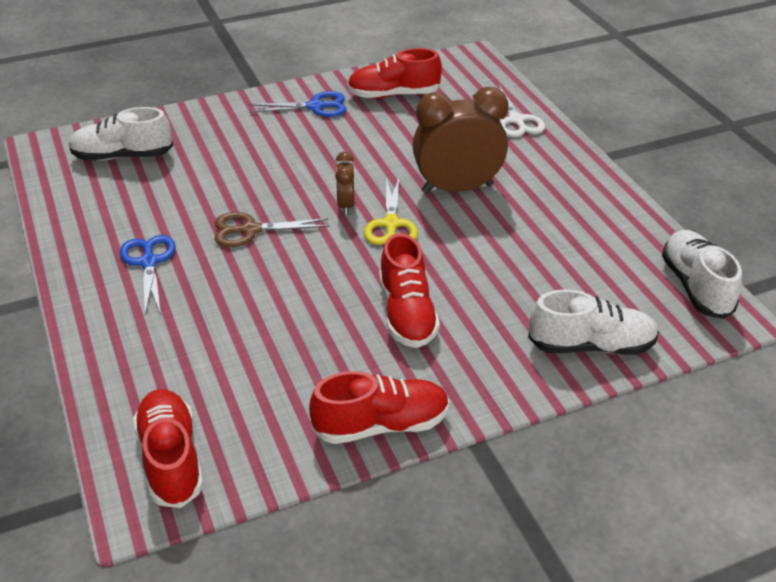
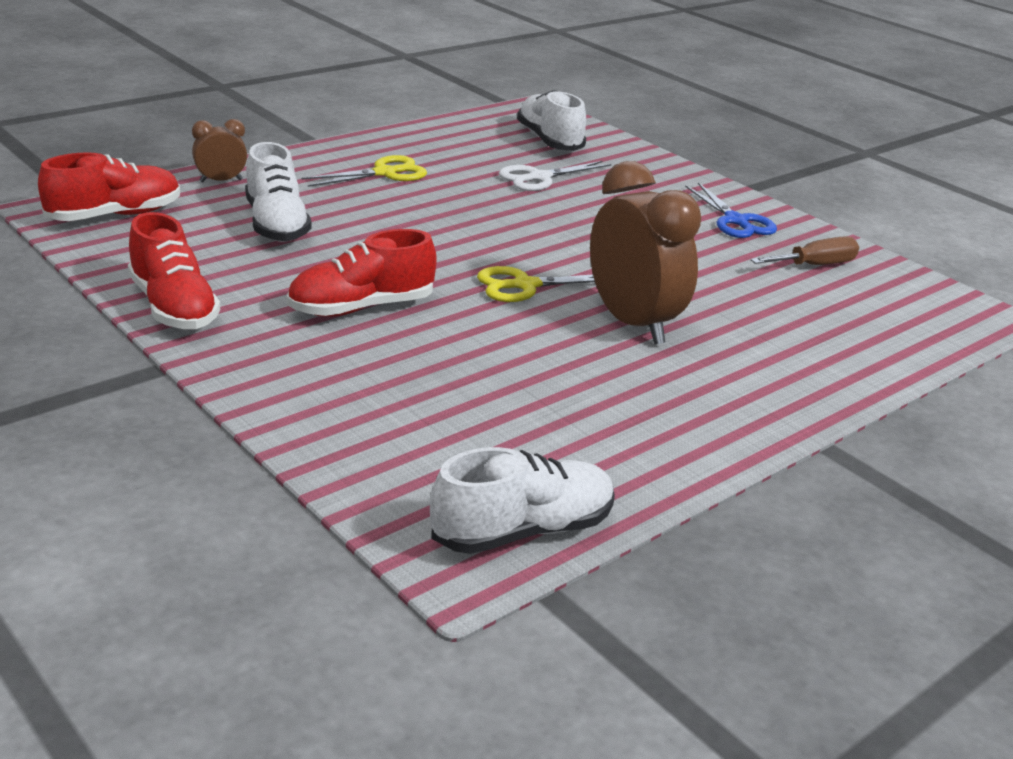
camera: 70 degrees right, 10 degrees down
blue scissors [120,235,176,315] -> yellow scissors [302,155,427,187]
brown scissors [214,212,329,247] -> none
brown clock [335,152,354,215] -> brown clock moved to [192,119,247,182]
red shoe [347,48,442,99] -> brown screwdriver [751,236,859,265]
white scissors [498,84,545,137] -> white scissors moved to [499,161,611,191]
white shoe [528,289,659,355] -> white shoe moved to [245,142,312,242]

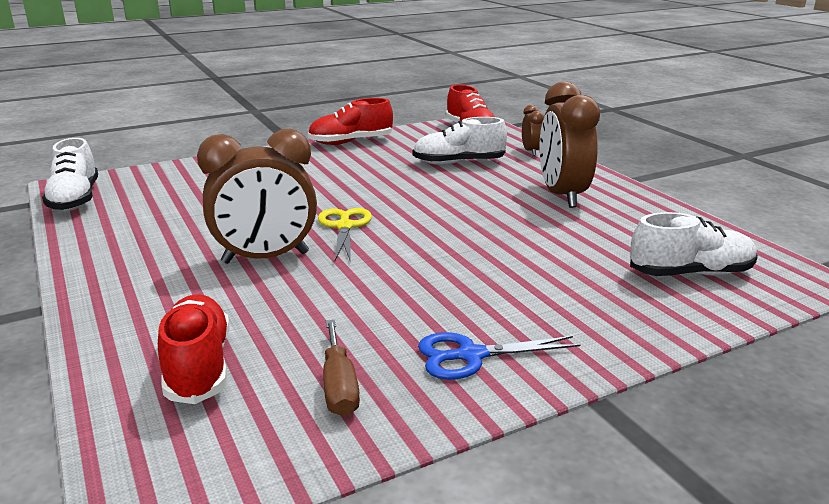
camera: 105 degrees right, 5 degrees down
red shoe [287,229,437,317] -> red shoe moved to [158,295,229,404]
yellow scissors [302,155,427,187] -> brown clock [539,81,600,208]
white scissors [499,161,611,191] -> none

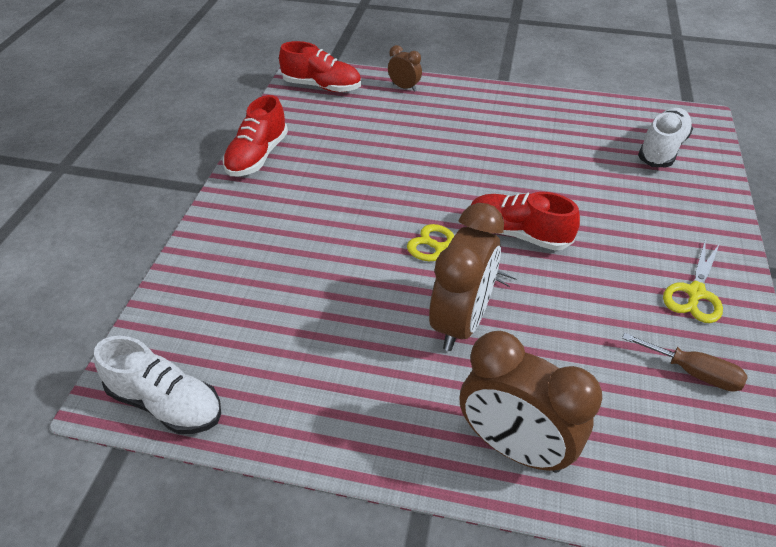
camera: 50 degrees left, 20 degrees up
red shoe [158,295,229,404] -> red shoe moved to [470,192,580,251]
white shoe [412,117,507,165] -> none
blue scissors [418,332,580,380] -> yellow scissors [663,242,723,323]
brown clock [539,81,600,208] -> brown clock moved to [460,331,602,473]

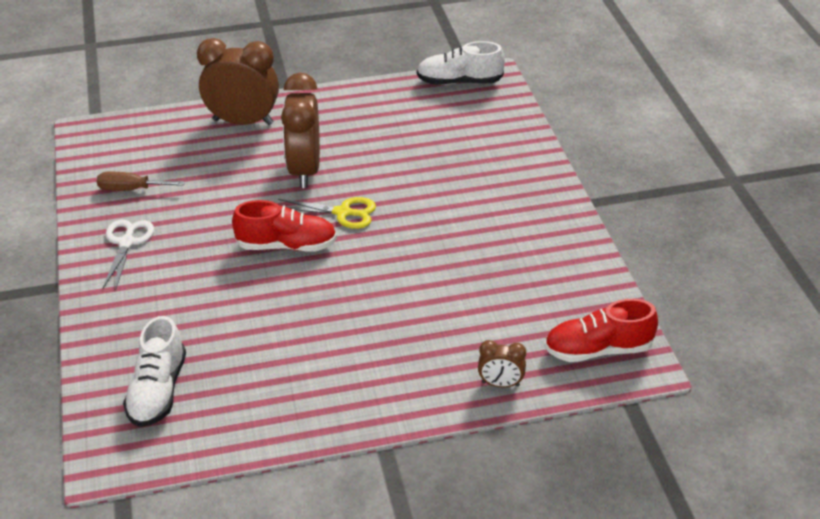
camera: 155 degrees right, 5 degrees down
red shoe [223,95,288,176] -> none
yellow scissors [663,242,723,323] -> white scissors [102,220,154,290]

